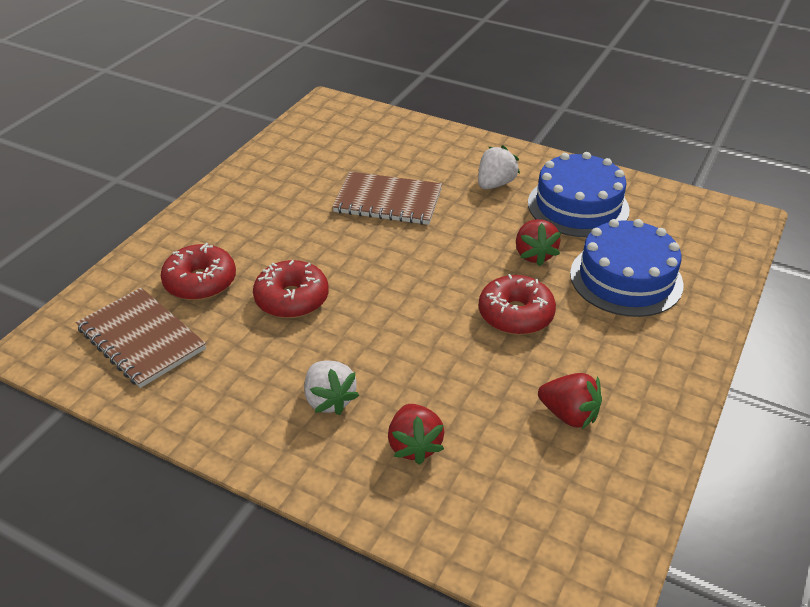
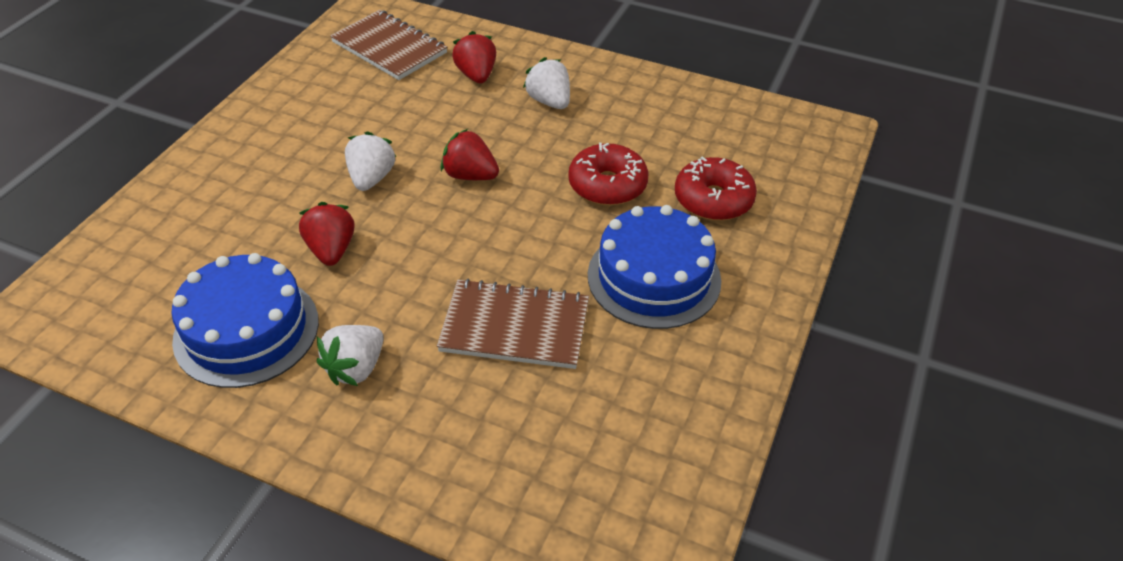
camera: 175 degrees right, 5 degrees up
brown notebook [76,288,206,388] -> brown notebook moved to [330,10,447,80]
red donut [479,274,556,335] -> white strawberry [345,131,396,191]
red strawberry [538,373,602,429] -> red strawberry moved to [441,129,499,180]
blue cake [570,219,684,317] -> blue cake moved to [588,205,721,329]

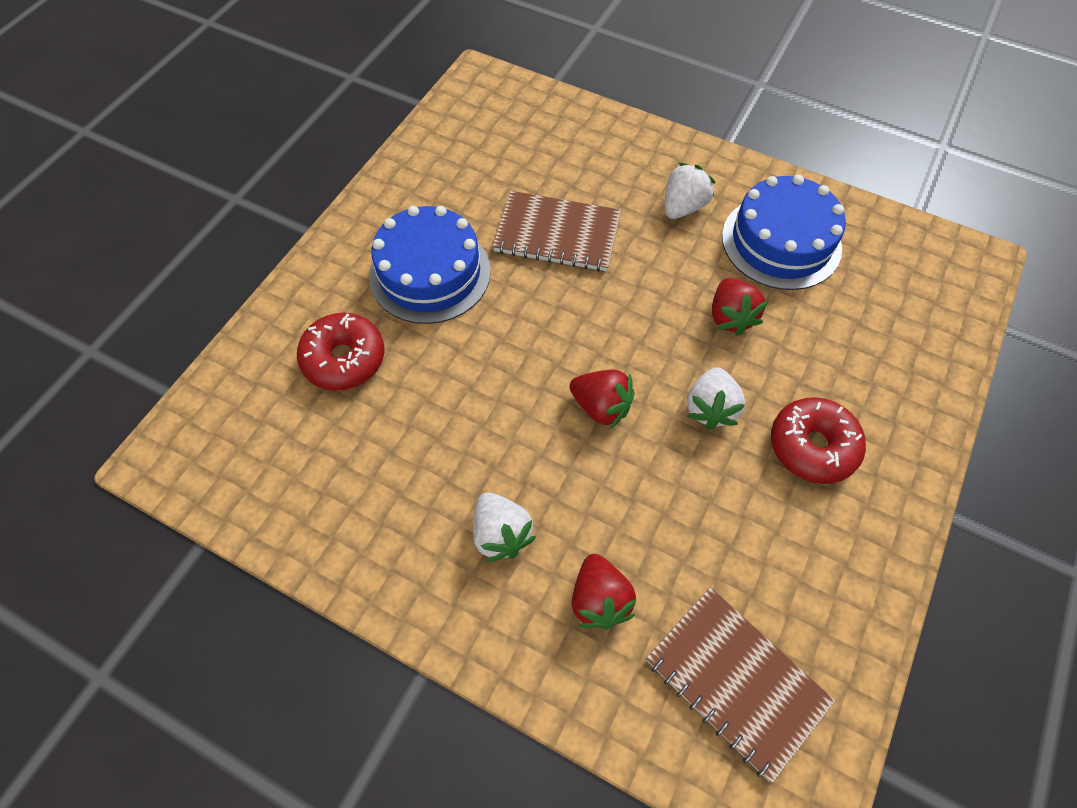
camera: 175 degrees left, 15 degrees up
red donut [568,142,648,206] -> red donut moved to [771,397,866,484]

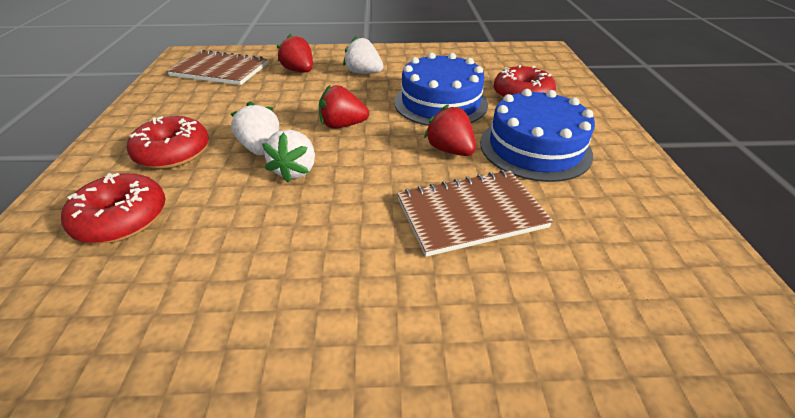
camera: 150 degrees right, 20 degrees down
white strawberry [665,163,716,219] -> white strawberry moved to [262,130,315,183]
red strawberry [712,278,768,336] -> red strawberry moved to [424,104,476,156]
blue cake [722,175,846,290] -> blue cake moved to [394,53,488,126]
none -> red donut [61,173,166,244]

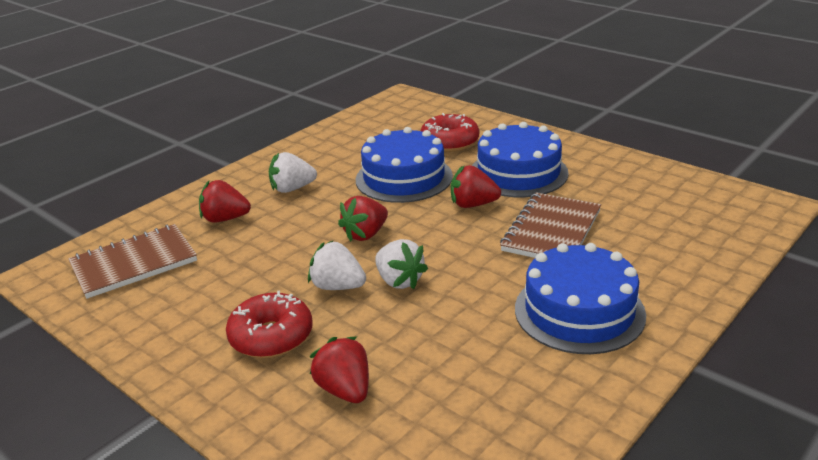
camera: 45 degrees left, 10 degrees down
red donut [61,173,166,244] -> red strawberry [310,336,369,403]
none -> blue cake [515,243,646,354]

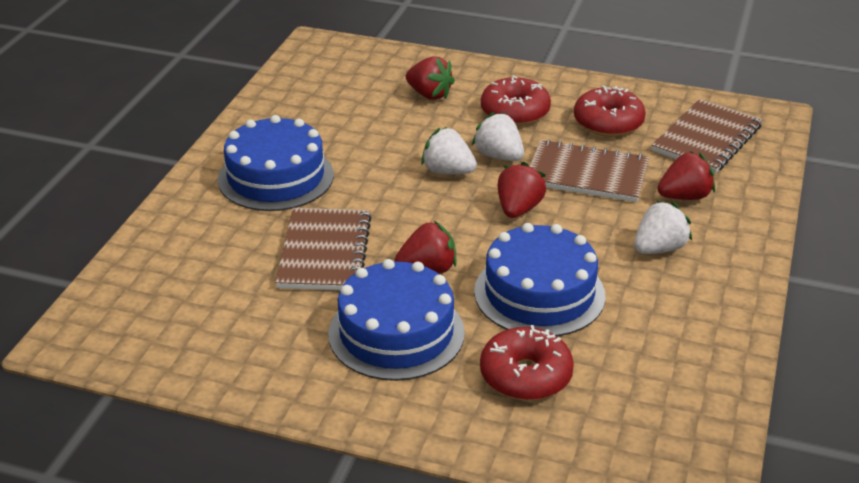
camera: 155 degrees right, 5 degrees up
white strawberry [308,240,366,290] -> white strawberry turned 135 degrees counterclockwise [472,112,524,161]
none -> brown notebook [530,139,649,202]
none -> red donut [574,85,646,137]

